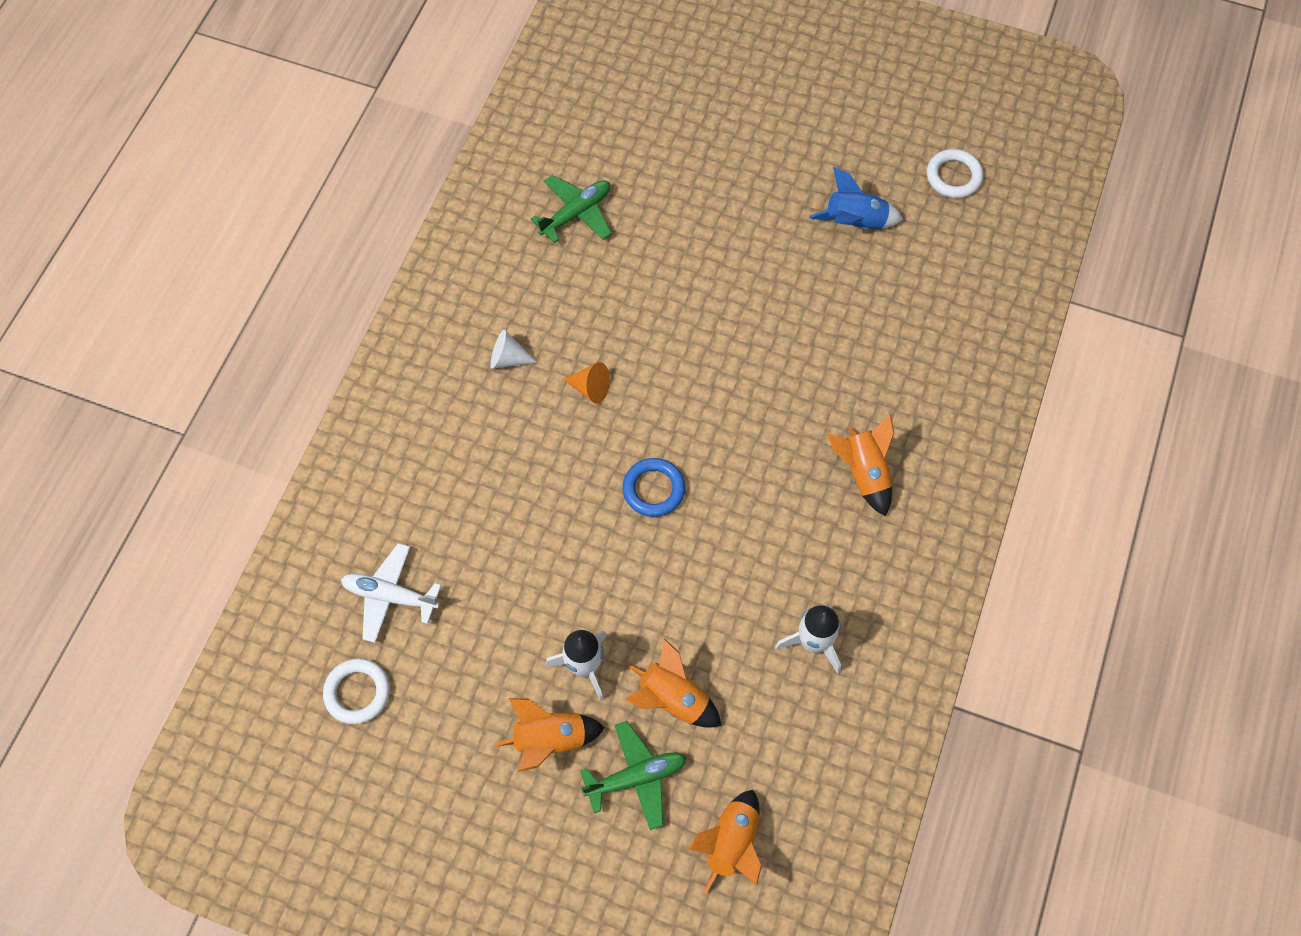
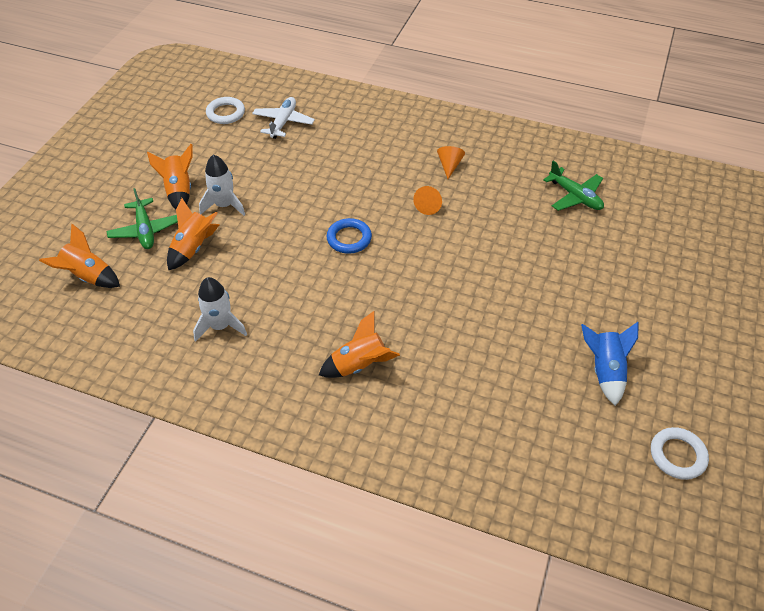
camera: 90 degrees right, 15 degrees down
white cone [490,330,538,369] -> orange cone [437,146,465,179]

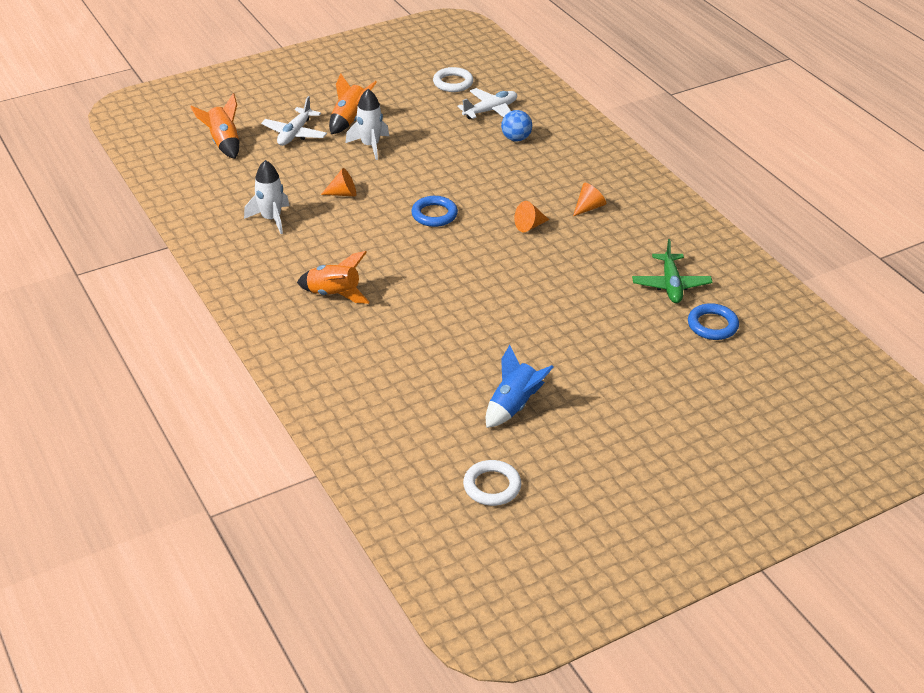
camera: 40 degrees right, 10 degrees down
green plane [107,188,178,249] -> white plane [261,96,327,146]
orange rocket [167,198,219,271] -> none
none -> orange cone [321,168,356,196]
none -> blue ball [501,110,532,141]
none -> blue ring [688,303,739,340]

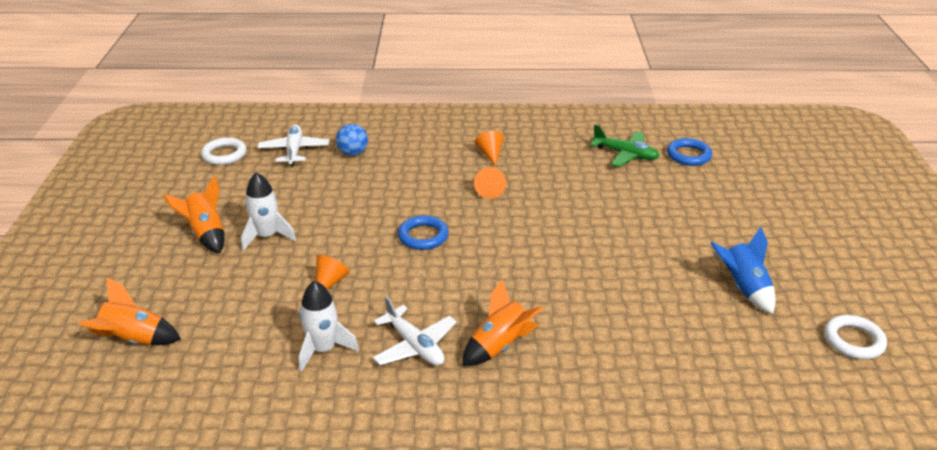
camera: 60 degrees left, 5 degrees down
white plane [261,96,327,146] -> white plane moved to [373,296,457,366]

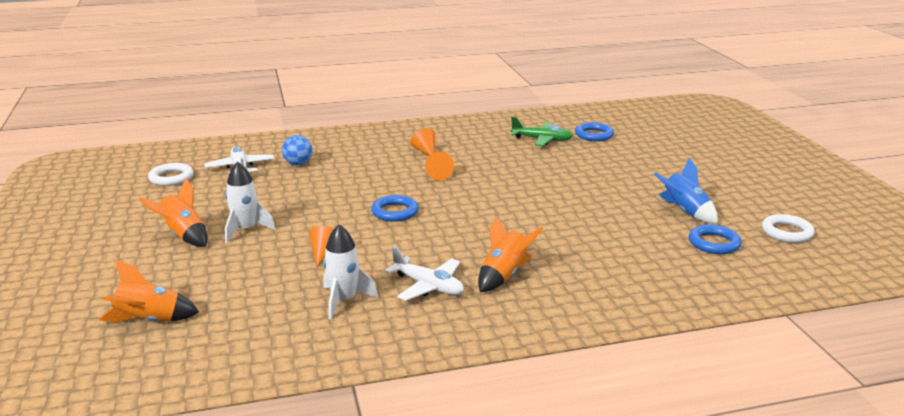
camera: 15 degrees left, 10 degrees down
none -> blue ring [689,224,742,254]

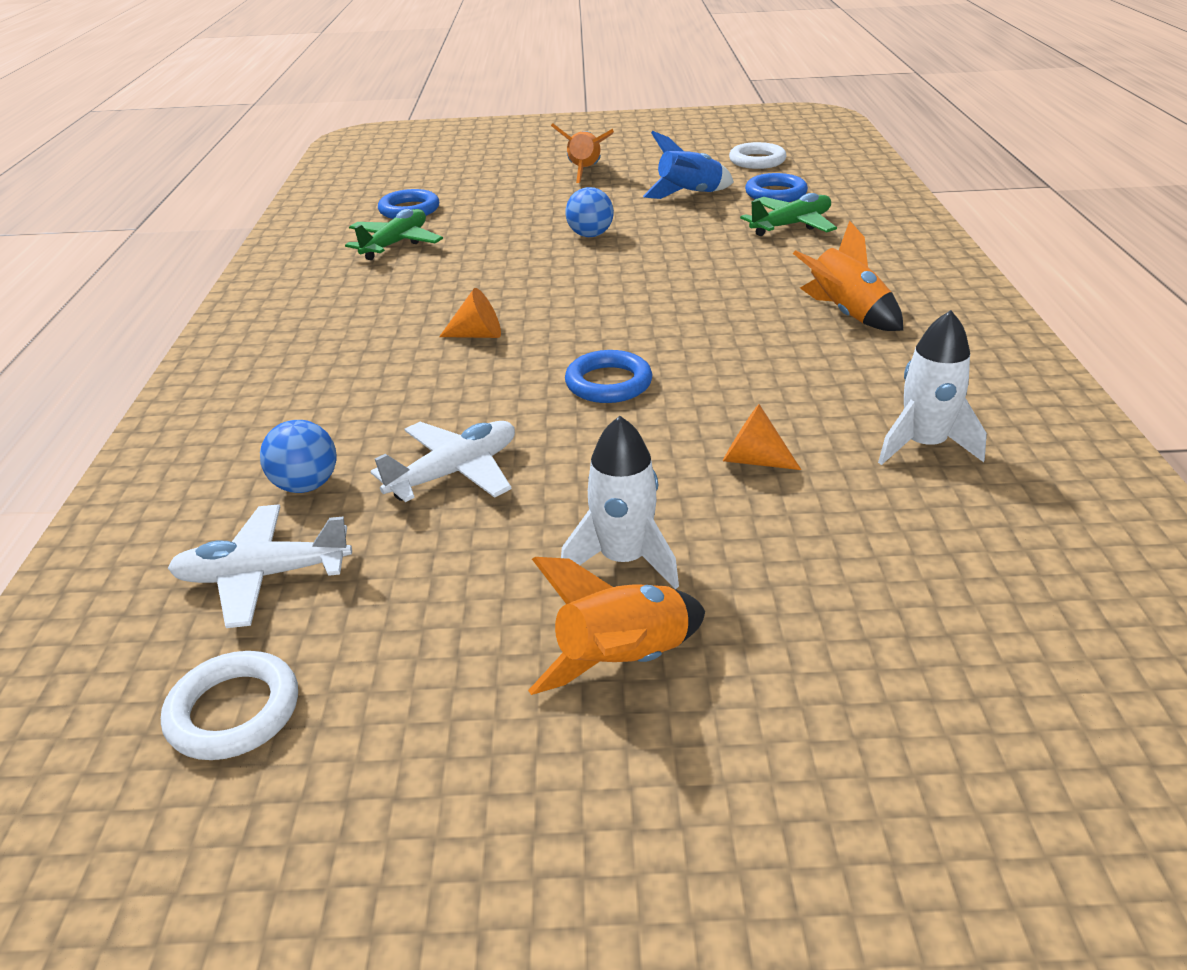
camera: 75 degrees left, 10 degrees up
orange rocket [98,259,199,323] -> orange rocket moved to [551,123,614,183]
white plane [385,246,464,301] -> white plane moved to [370,421,515,502]
orange cone [410,128,435,156] -> none
none -> blue ball [565,187,614,237]
none -> green plane [740,193,837,236]

